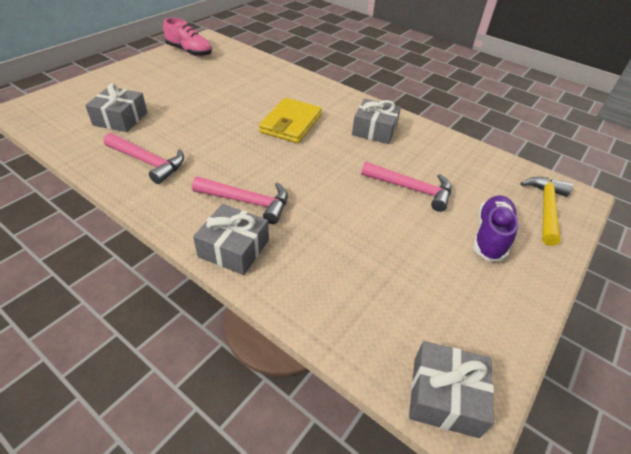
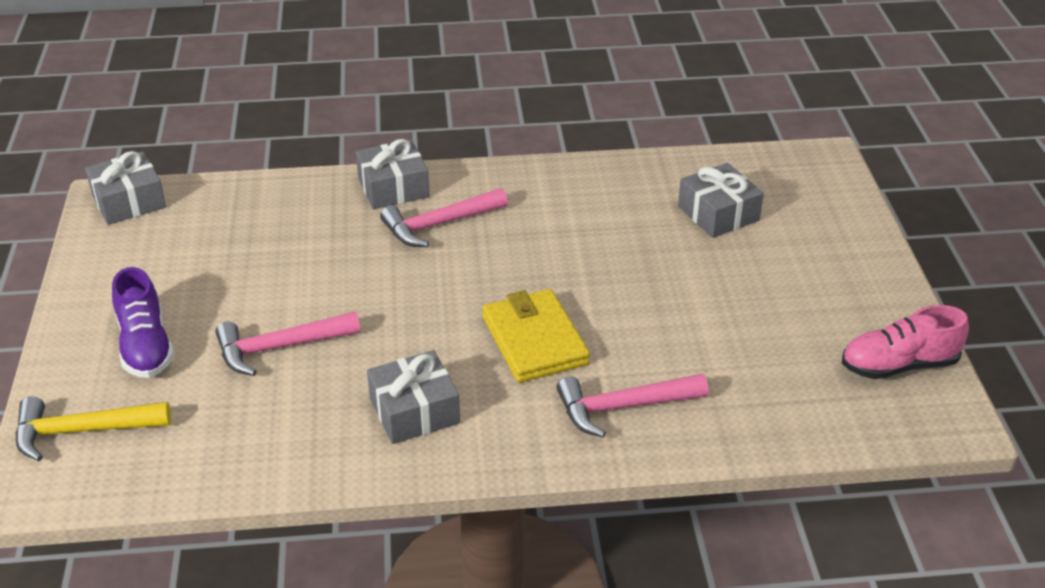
camera: 140 degrees right, 5 degrees down
pink hammer [104,133,184,184] -> pink hammer moved to [556,374,709,438]
yellow hammer [520,177,573,246] -> yellow hammer turned 105 degrees clockwise [15,396,171,461]

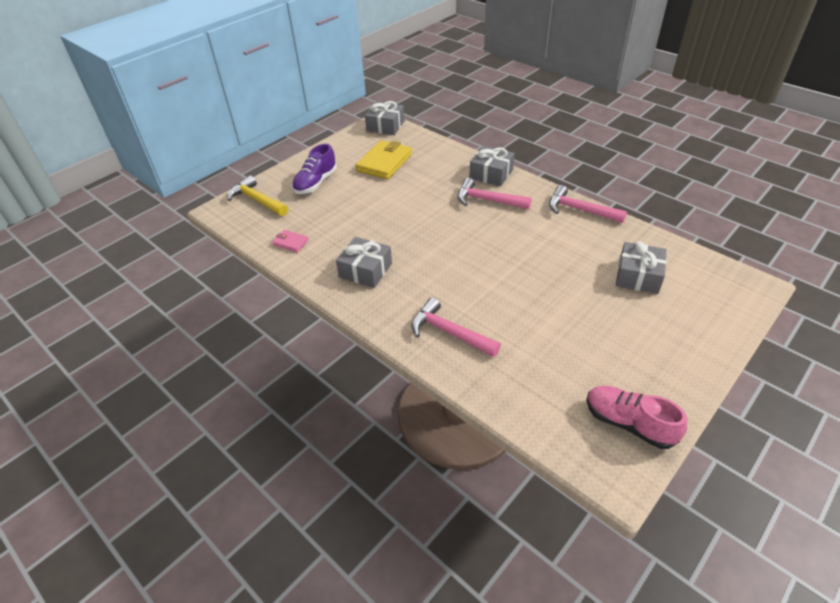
camera: 50 degrees right, 5 degrees up
pink hammer [215,311,361,376] -> pink hammer moved to [549,185,627,223]
yellow wallet [482,289,590,383] -> yellow wallet moved to [355,140,412,179]
none -> pink wallet [273,230,309,252]

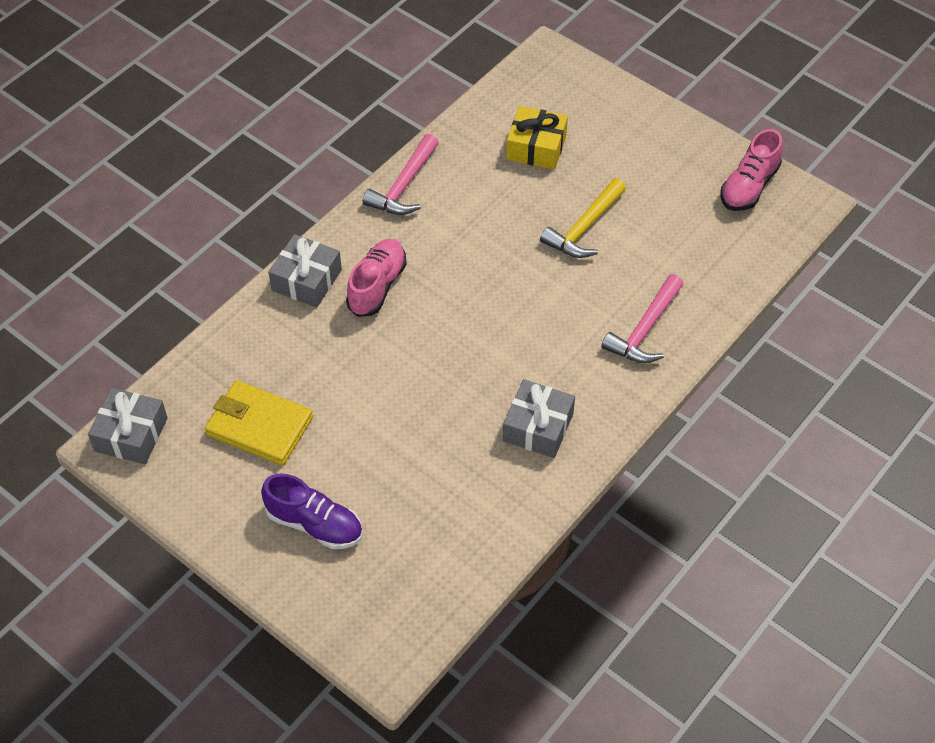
camera: 95 degrees left, 10 degrees up
yellow hammer [228,175,288,216] -> yellow hammer moved to [540,178,626,258]
pink wallet [273,230,309,252] -> none
pink hammer [457,178,532,209] -> pink shoe [346,239,407,317]
grey gift [616,241,667,294] -> yellow gift [506,106,568,170]

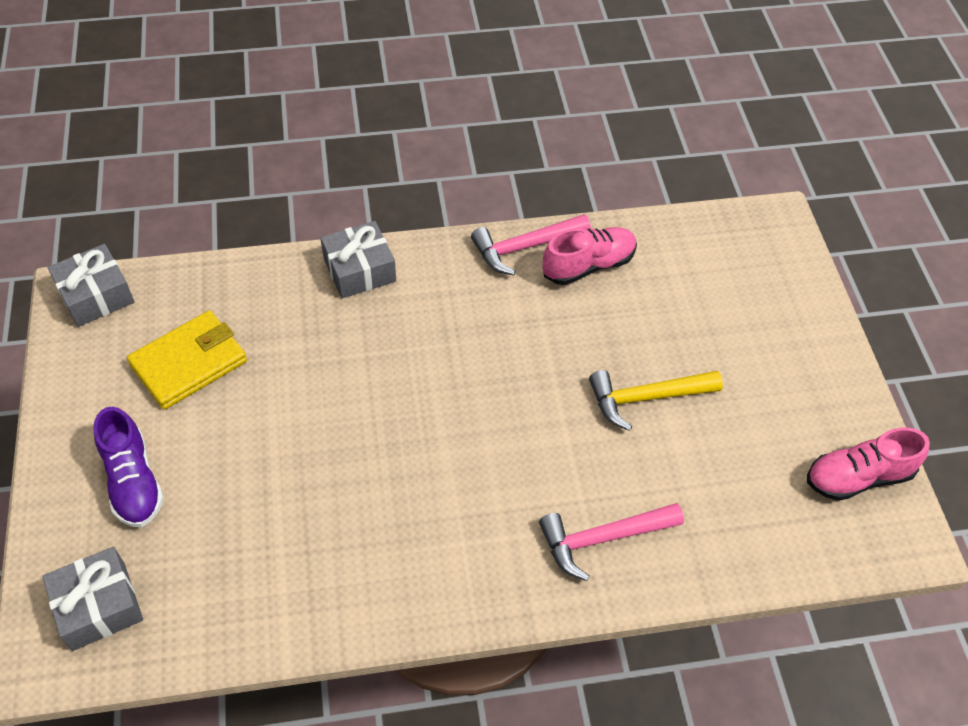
camera: 40 degrees right, 0 degrees up
yellow wallet [205,380,313,466] -> yellow wallet turned 75 degrees clockwise [127,310,247,410]
pink shoe [346,239,407,317] -> pink shoe moved to [543,227,637,285]
grey gift [503,379,575,458] -> grey gift moved to [42,547,143,651]
yellow gift [506,106,568,170] -> none

